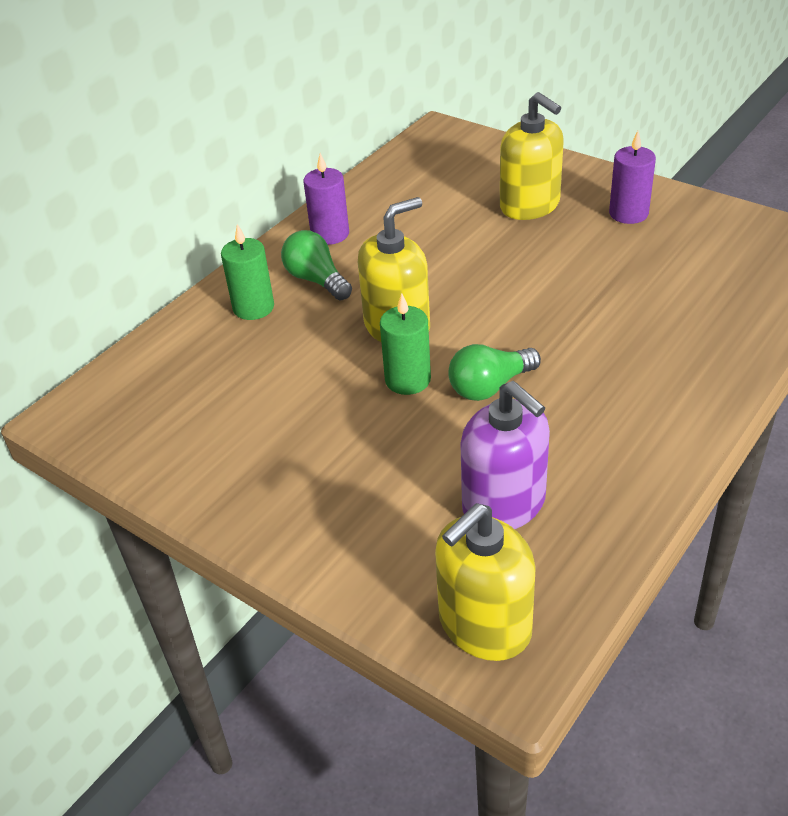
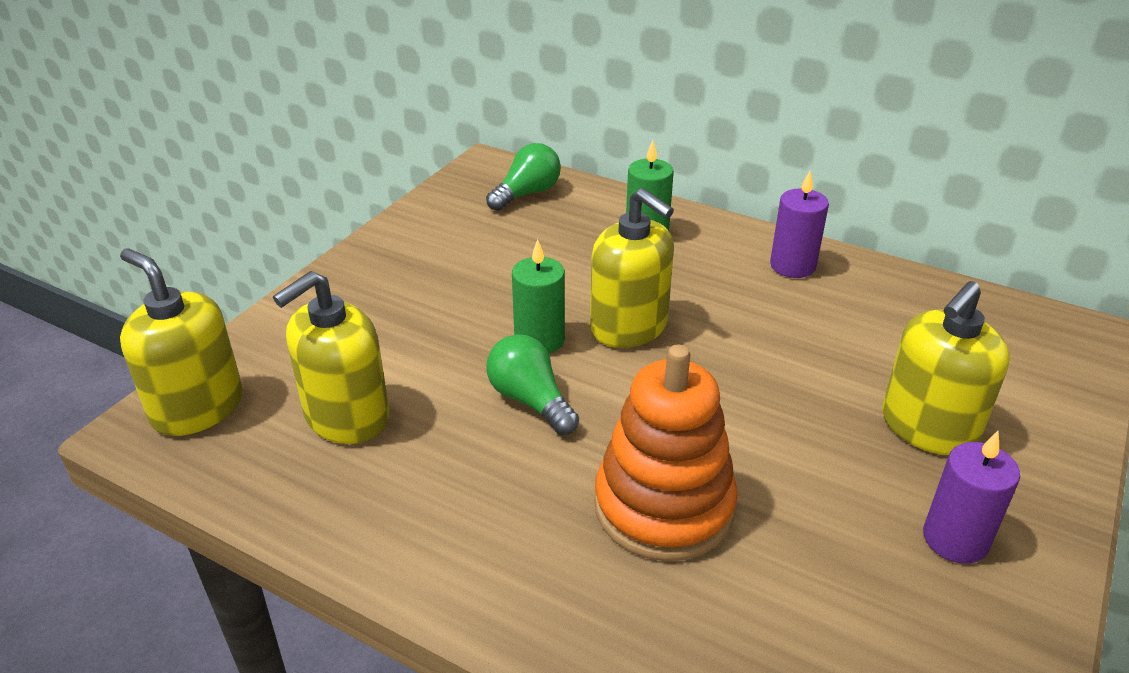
camera: 80 degrees right, 5 degrees down
green light bulb [281,230,352,300] -> green light bulb moved to [486,143,561,211]
purple soap dispenser [460,381,550,529] -> yellow soap dispenser [273,271,389,444]
none -> orange stacking toy [594,345,738,561]

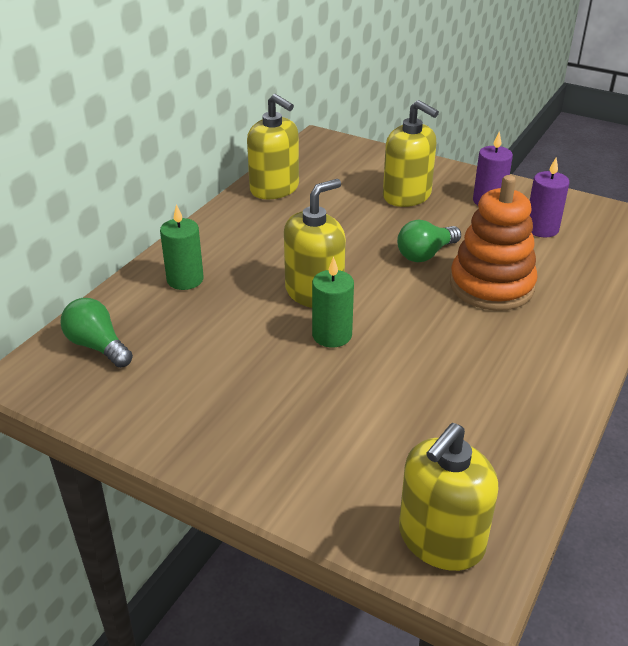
camera: 90 degrees left, 0 degrees up
yellow soap dispenser [273,271,389,444] -> yellow soap dispenser moved to [247,94,299,199]
green light bulb [487,334,579,435] -> green light bulb moved to [397,220,461,262]
purple candle [770,171,829,278] -> purple candle moved to [530,157,570,238]

